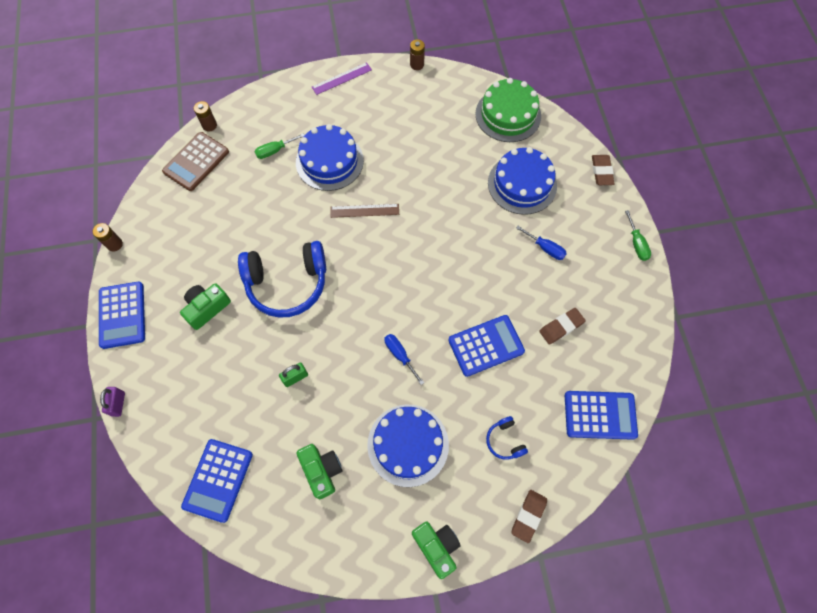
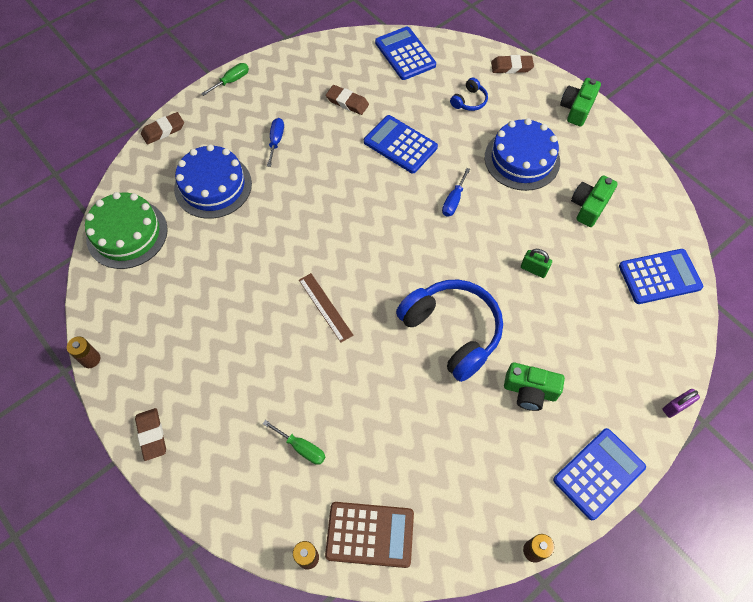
camera: 120 degrees left, 5 degrees down
blue cake [296,124,364,191] -> none
purple ruler [312,62,372,95] -> brown eraser [135,408,166,461]

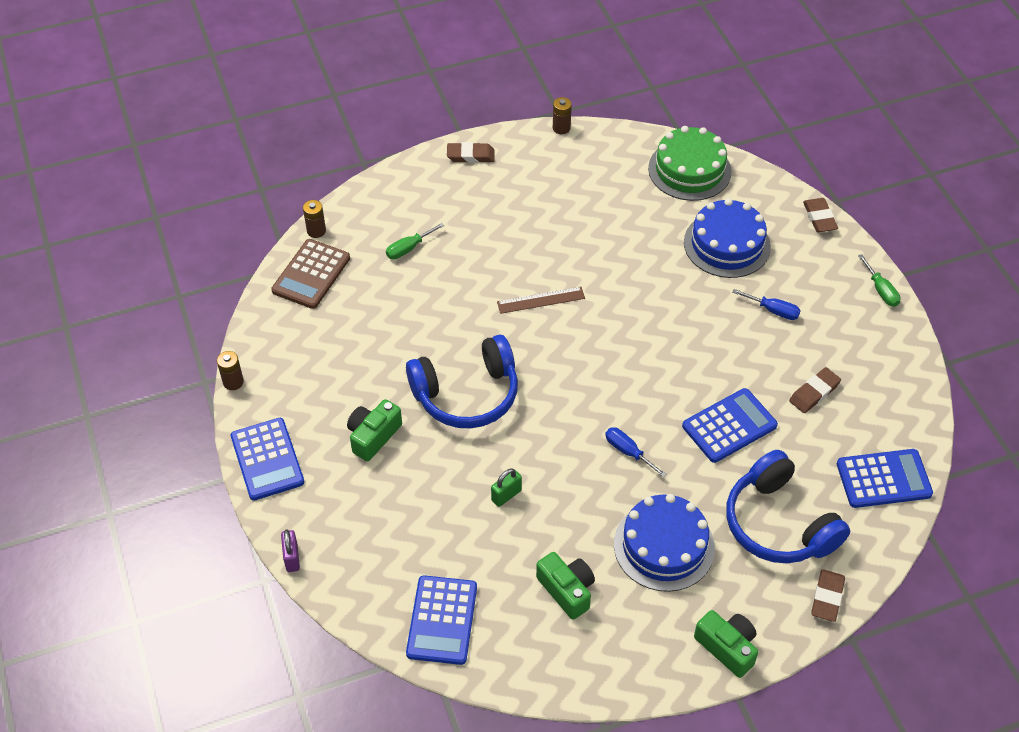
camera: 110 degrees right, 10 degrees down
blue headphones [450,77,488,111] -> blue headphones [726,450,850,563], size x2.30

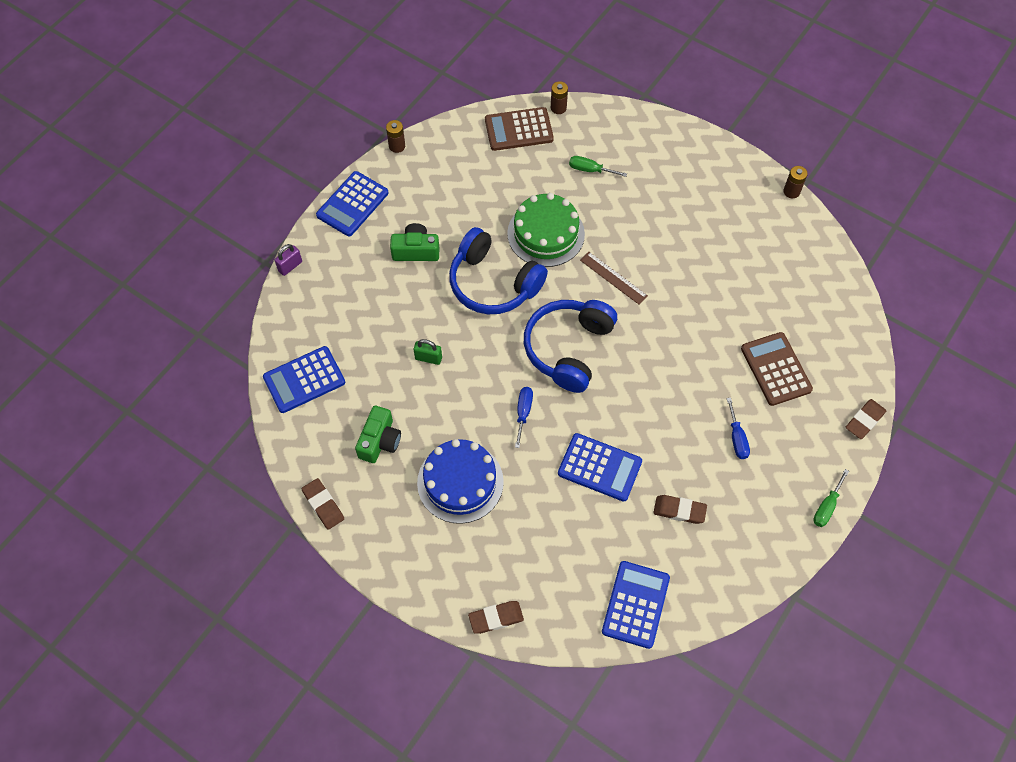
camera: 55 degrees right, 10 degrees up
brown eraser [447,142,495,163] -> brown eraser moved to [302,478,344,530]
green cake [648,126,732,201] -> green cake moved to [507,193,585,267]
blue cake [684,198,771,278] -> brown calculator [741,332,813,406]
green camera [694,610,758,678] -> none
blue headphones [726,450,850,563] -> blue headphones moved to [524,300,617,393]
blue calculator [837,449,933,508] -> blue calculator turned 120 degrees counterclockwise [602,561,670,649]

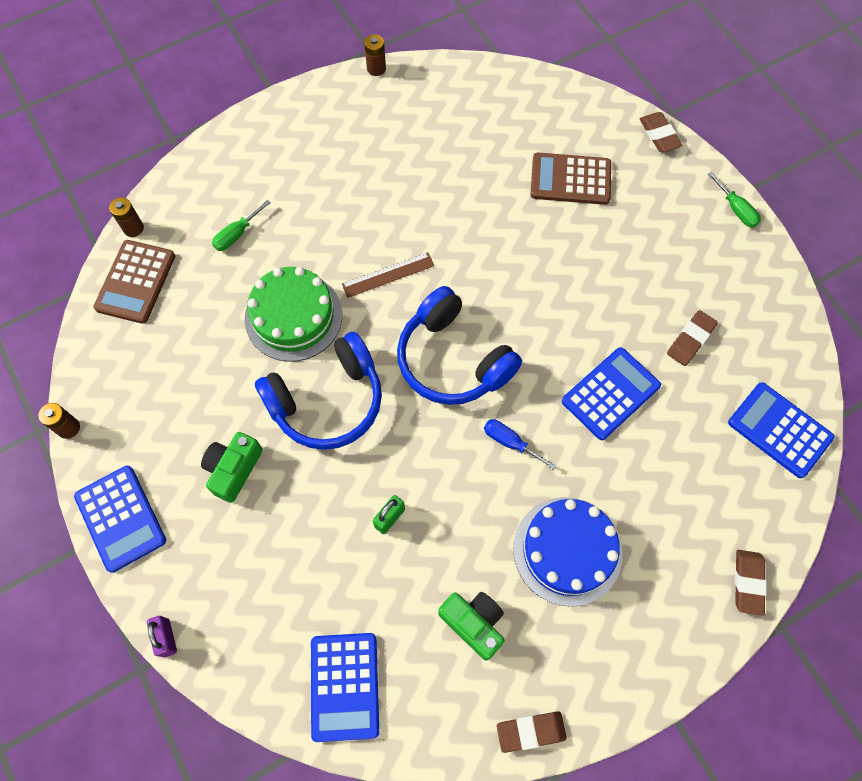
camera: 65 degrees left, 5 degrees up
blue screwdriver [727,398,750,459] -> none

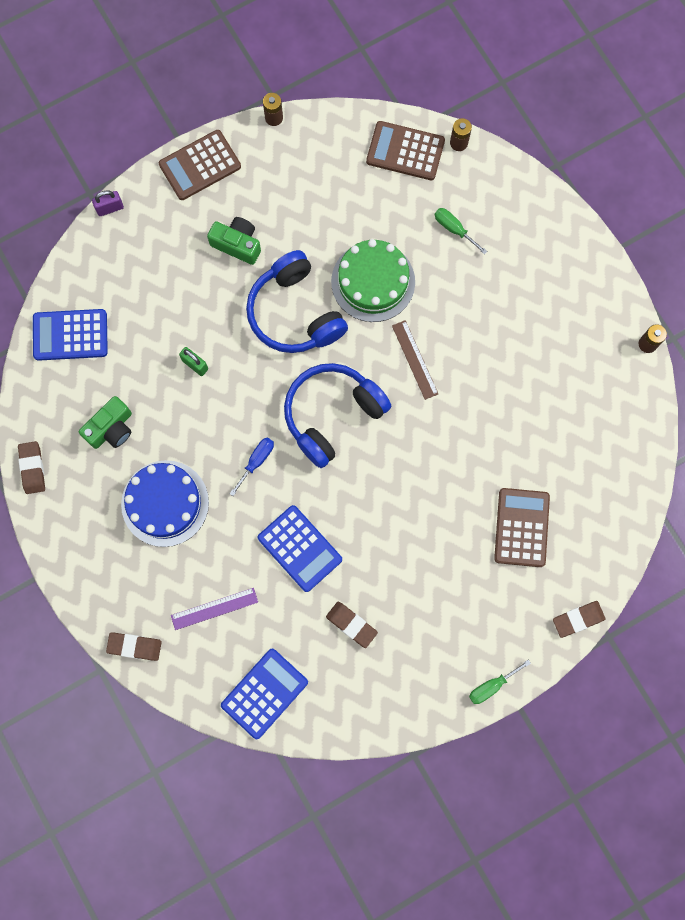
camera: 90 degrees right, 10 degrees up
blue calculator [74,466,166,573] -> brown calculator [159,130,241,200]
none -> purple ruler [171,588,258,630]

